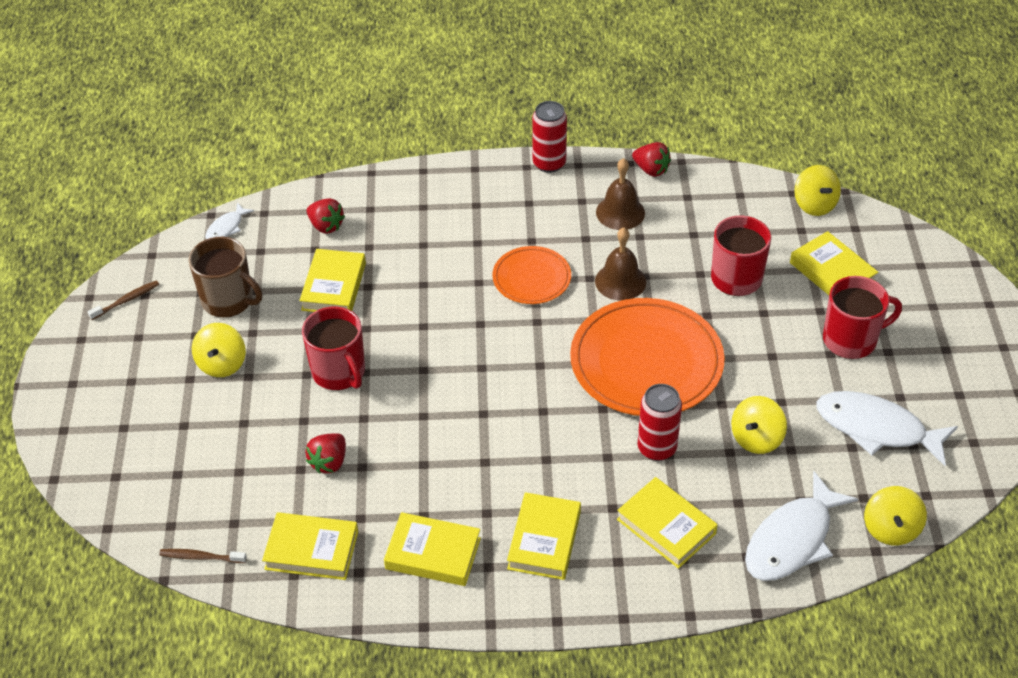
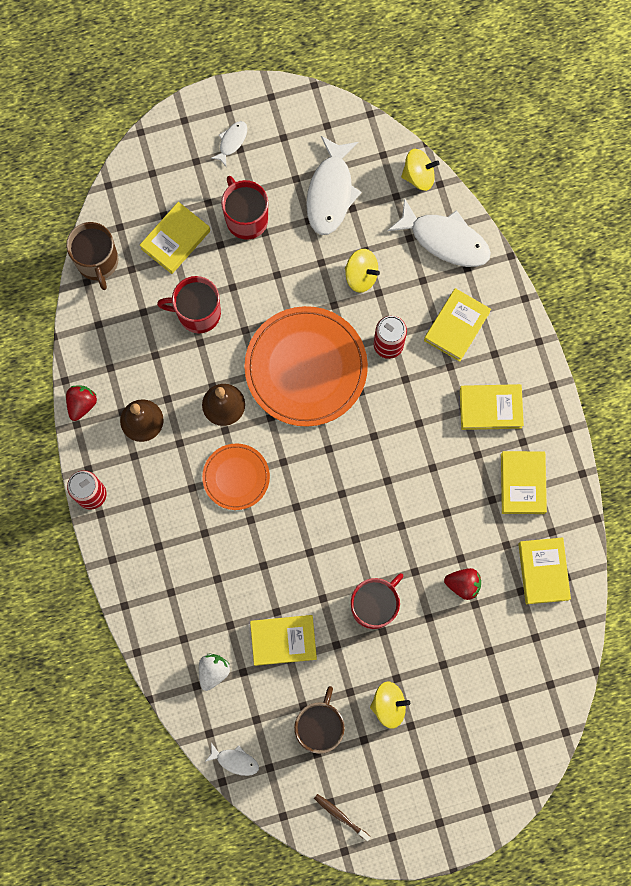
camera: 105 degrees left, 30 degrees up
brown toothbrush [159,549,247,563] -> none
red strawberry [307,198,345,234] -> white strawberry [199,654,230,691]
yellow spinning top [794,165,841,216] -> brown mug [66,222,118,290]
none -> white fish [211,121,247,166]

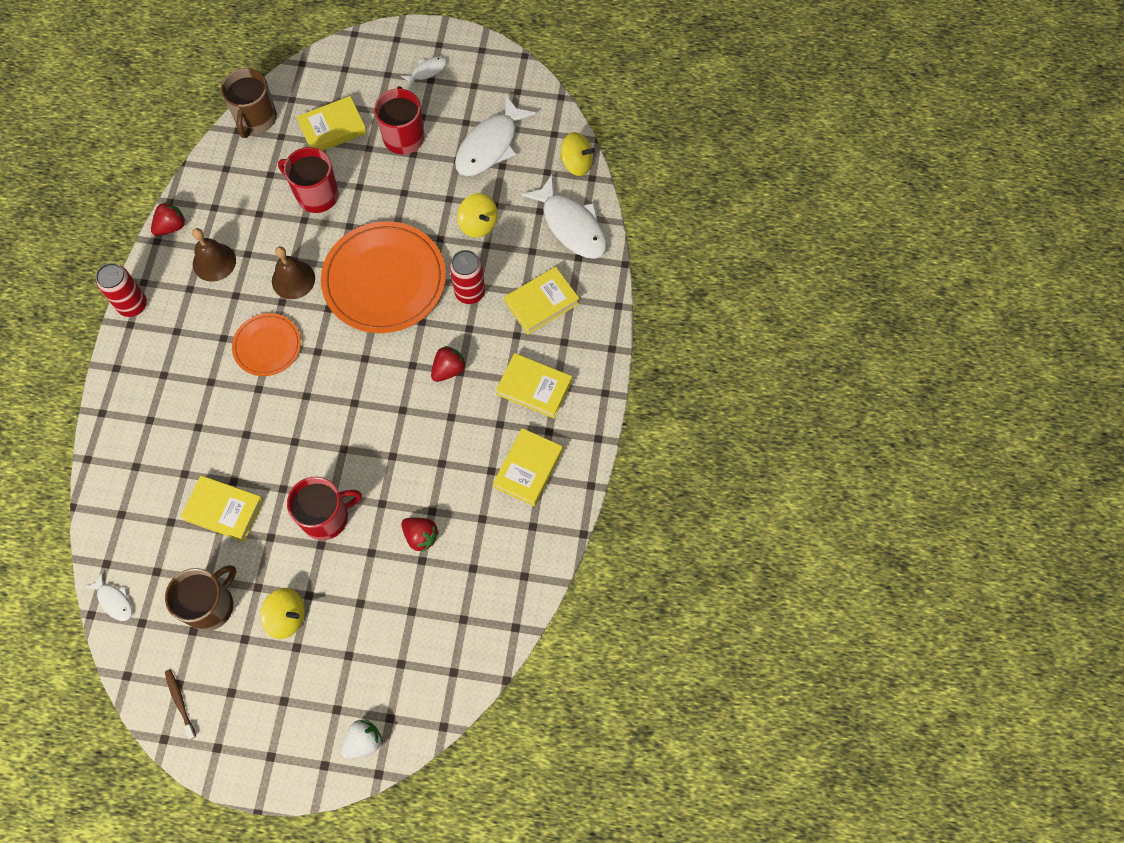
camera: 25 degrees right, 10 degrees down
white strawberry [199,654,230,691] -> white strawberry moved to [342,719,382,759]
yellow book [518,537,571,604] -> none
none -> red strawberry [431,346,466,382]

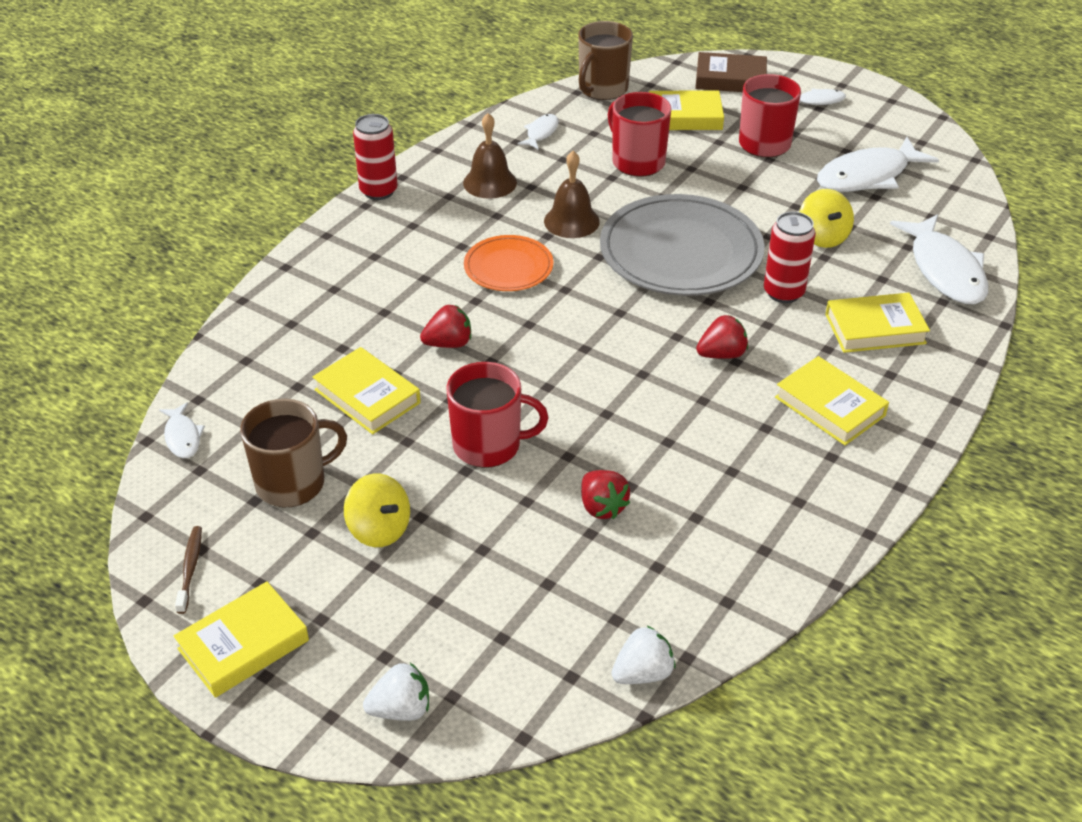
camera: 25 degrees right, 25 degrees down
red strawberry [151,202,186,236] -> red strawberry moved to [420,305,471,348]
orange plate [321,221,446,333] -> grey plate [600,194,765,296]
yellow book [493,428,563,506] -> yellow book moved to [174,581,309,698]
yellow spinning top [560,132,595,176] -> none
none -> white fish [518,114,559,150]
none -> white strawberry [611,625,675,684]
none -> brown book [695,52,767,92]

